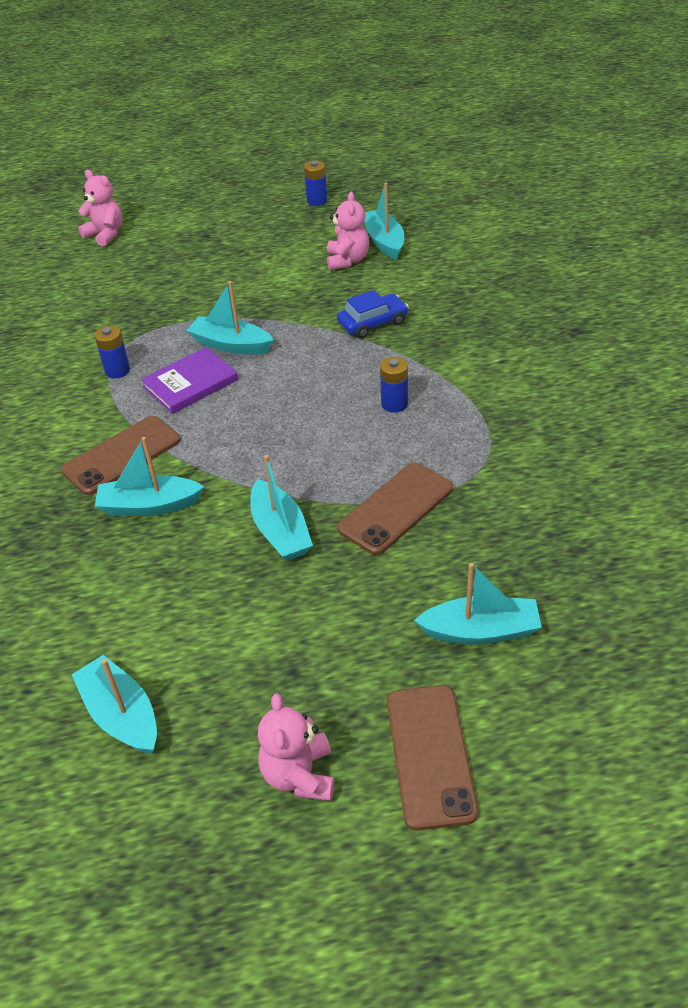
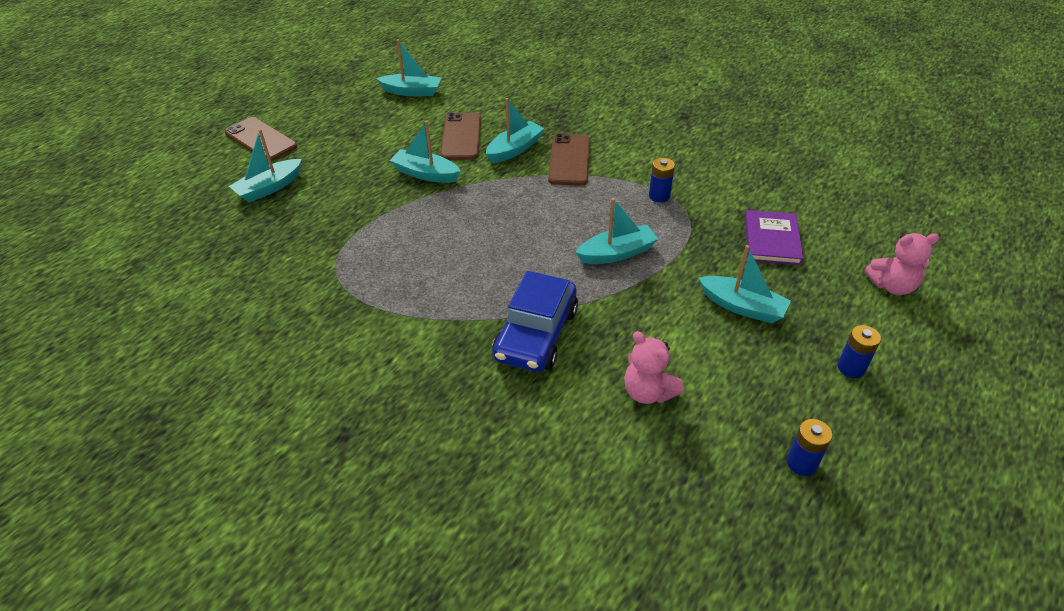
camera: 135 degrees right, 0 degrees up
purple book [141,347,238,414] -> purple book moved to [745,210,804,265]
pink teddy bear [258,693,334,801] -> none
blue car [337,290,409,339] -> blue car [492,271,578,372], size x1.61
brown phone [337,463,453,555] -> brown phone moved to [440,112,481,160]
turquoise boat [364,183,404,260] -> turquoise boat moved to [699,245,791,323]
blue battery [380,357,408,413] -> blue battery moved to [838,325,881,378]

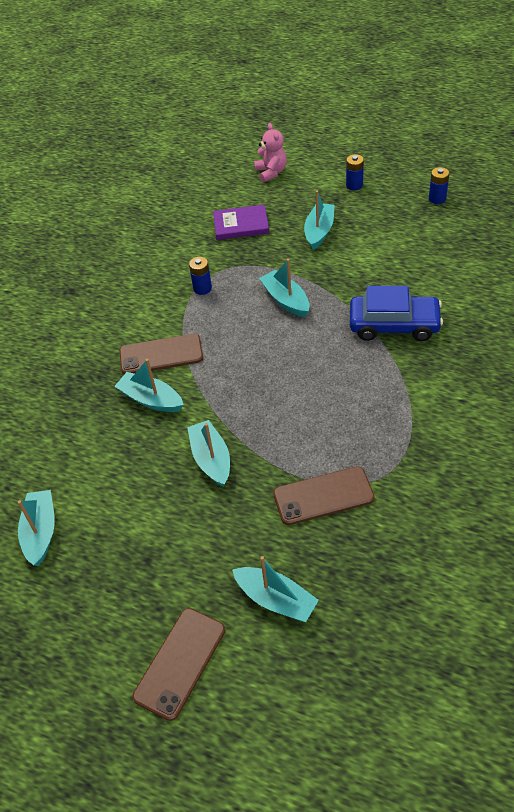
camera: 100 degrees left, 5 degrees up
turquoise boat [389,120,461,183] -> turquoise boat turned 150 degrees clockwise [187,420,230,487]
brown phone [440,112,481,160] -> brown phone moved to [273,466,375,525]
pink teddy bear [624,331,684,404] -> none

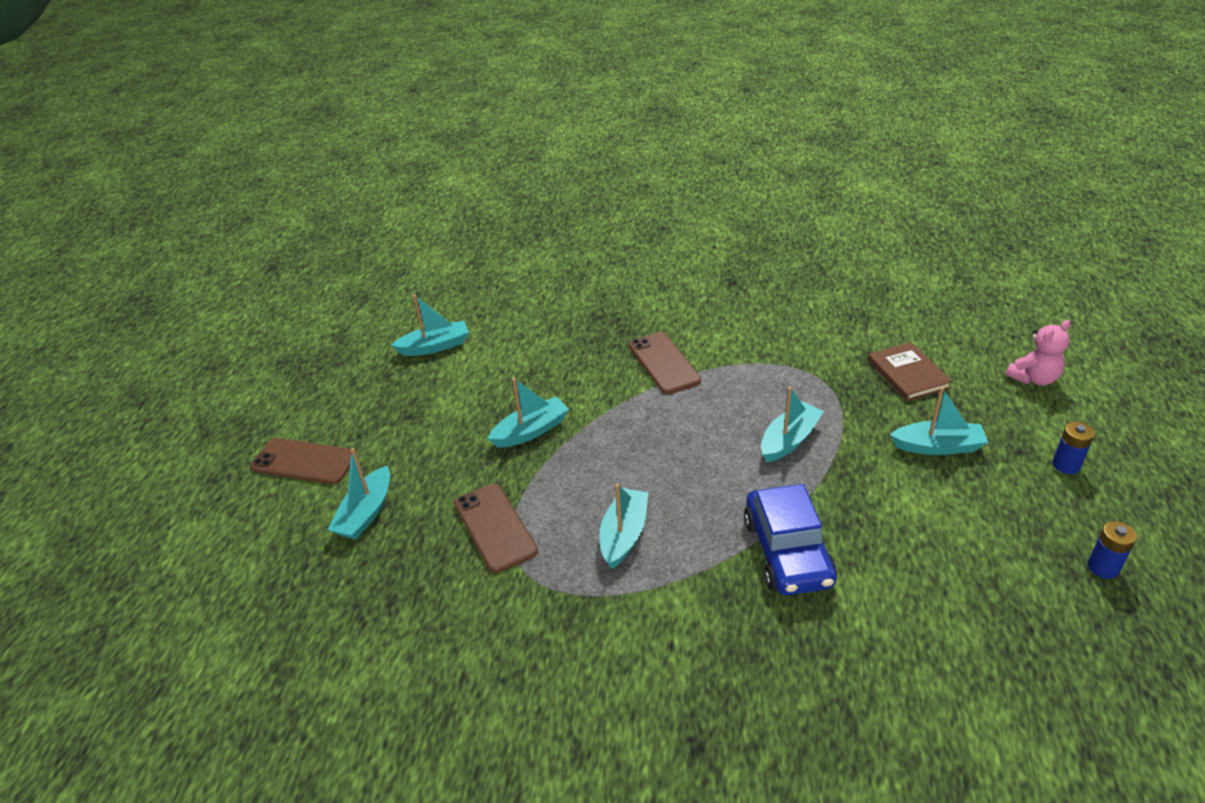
camera: 75 degrees right, 10 degrees down
turquoise boat [114,359,184,412] -> turquoise boat moved to [600,484,648,569]
blue battery [189,257,212,295] -> none
purple book [213,205,269,240] -> brown book [868,342,953,401]

